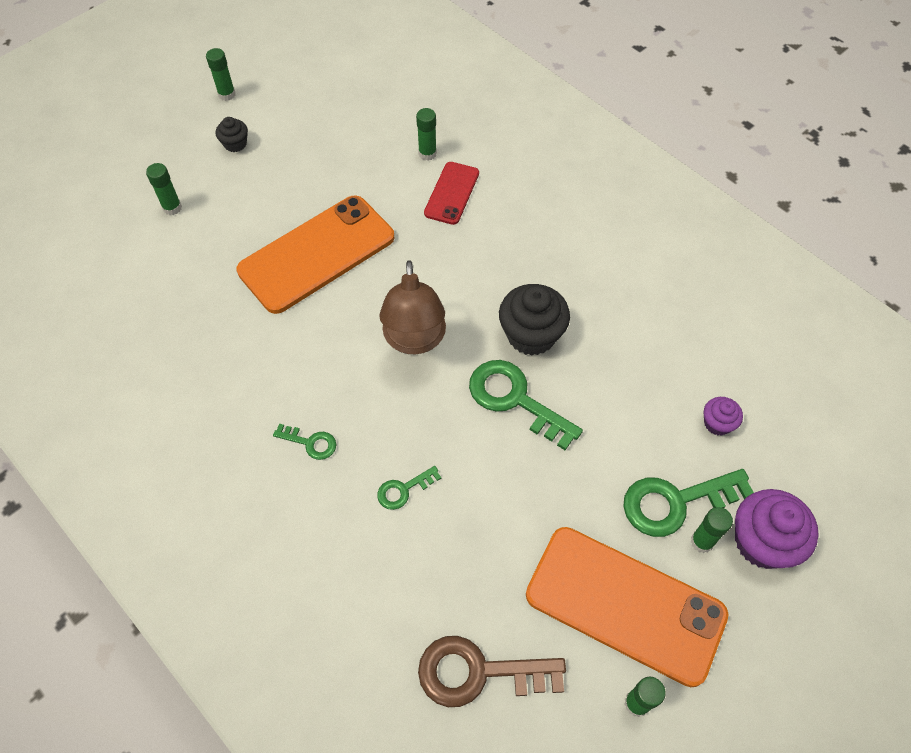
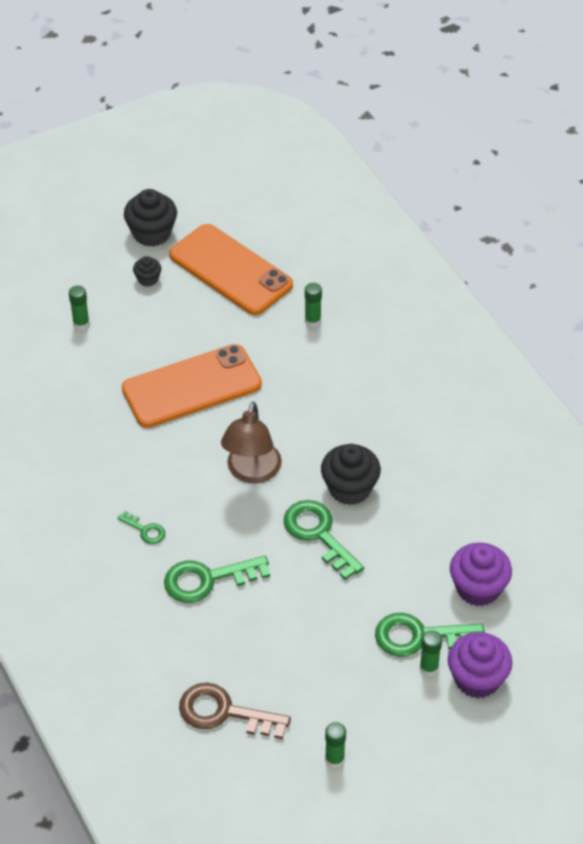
camera: 15 degrees right, 10 degrees down
green glue stick [206,48,236,101] -> black cupcake [124,189,177,247]
green key [377,466,441,510] -> green key [164,556,270,603], size x1.96
red phone [424,162,479,225] -> none
orange phone [526,527,729,687] -> orange phone moved to [169,224,293,315]
purple cupcake [704,397,743,436] -> purple cupcake [450,543,512,606], size x1.91

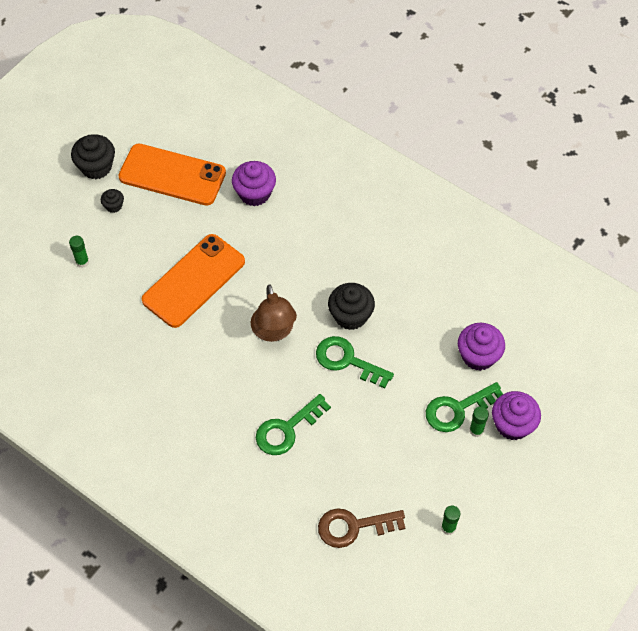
camera: 25 degrees left, 10 degrees up
green key [118,511,165,544] -> none
green glue stick [305,283,322,327] -> purple cupcake [232,161,276,206]

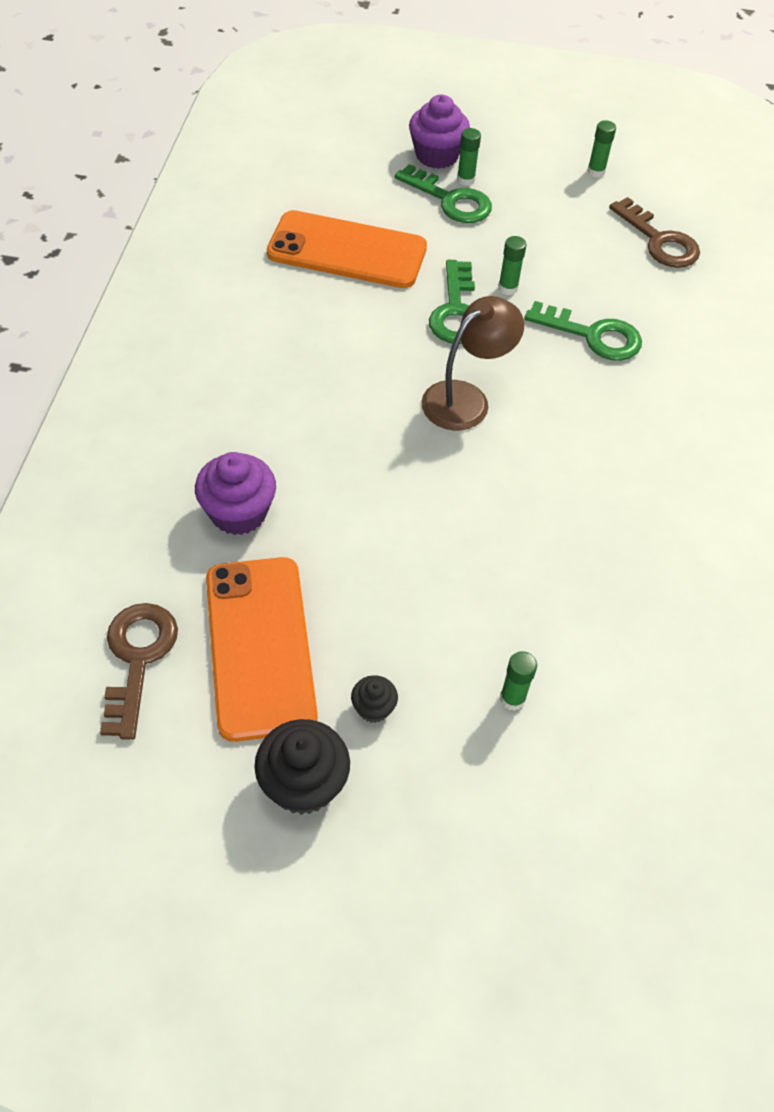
camera: 120 degrees left, 5 degrees down
orange phone [142,234,245,328] -> orange phone moved to [267,210,427,288]
black cupcake [328,283,375,330] -> none
purple cupcake [458,323,505,371] -> none
none -> brown key [100,603,178,740]
none -> green glue stick [498,236,526,295]

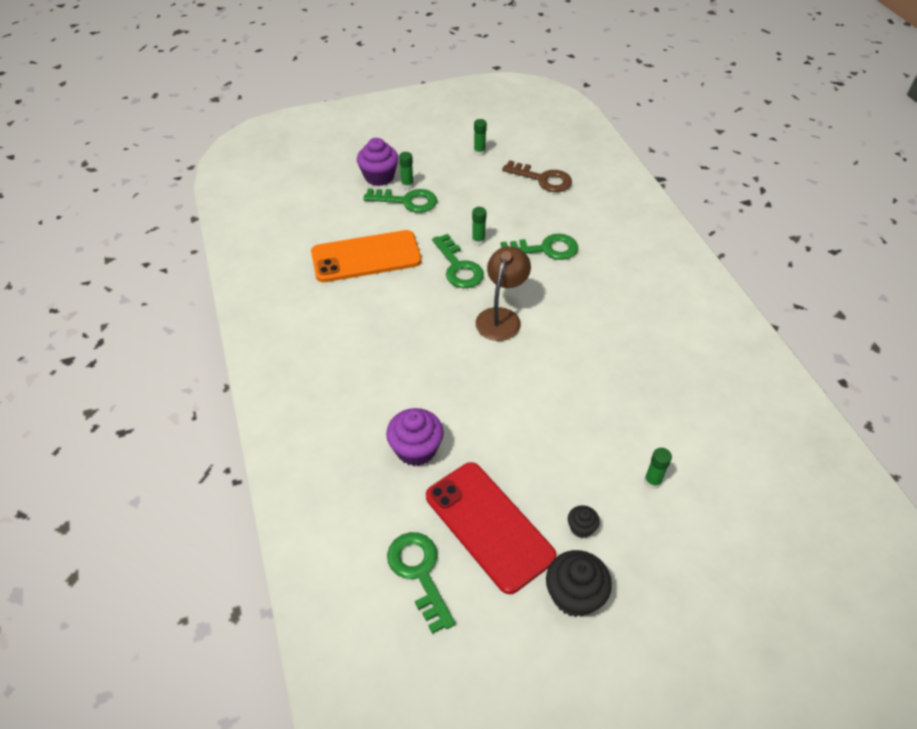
camera: 25 degrees left, 5 degrees down
brown key [100,603,178,740] -> green key [387,532,455,634]
orange phone [206,557,318,742] -> red phone [426,462,557,594]

